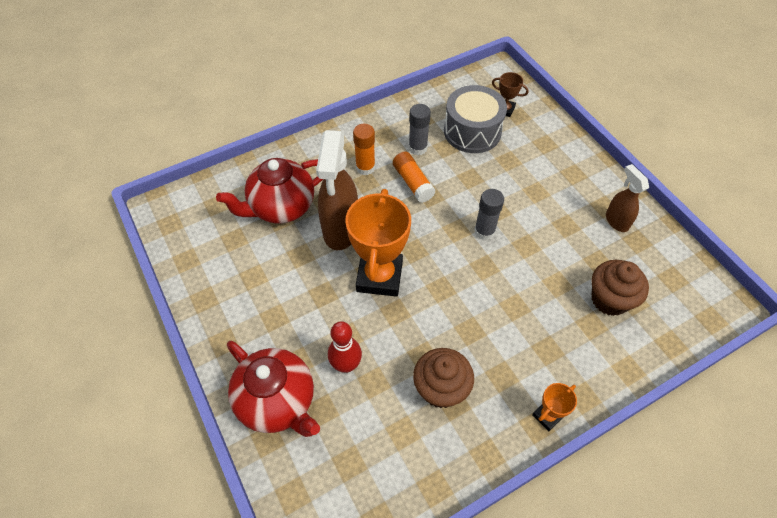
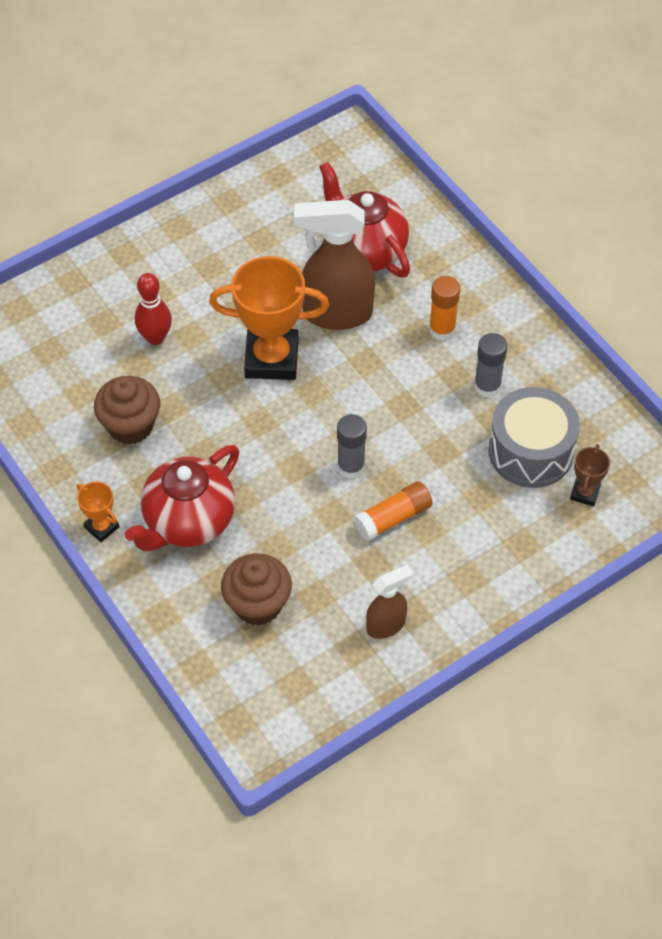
camera: 85 degrees right, 0 degrees up
red teapot [227,341,320,437] -> red teapot moved to [125,445,239,551]
orange glue stick [393,152,435,203] -> orange glue stick moved to [354,481,433,541]

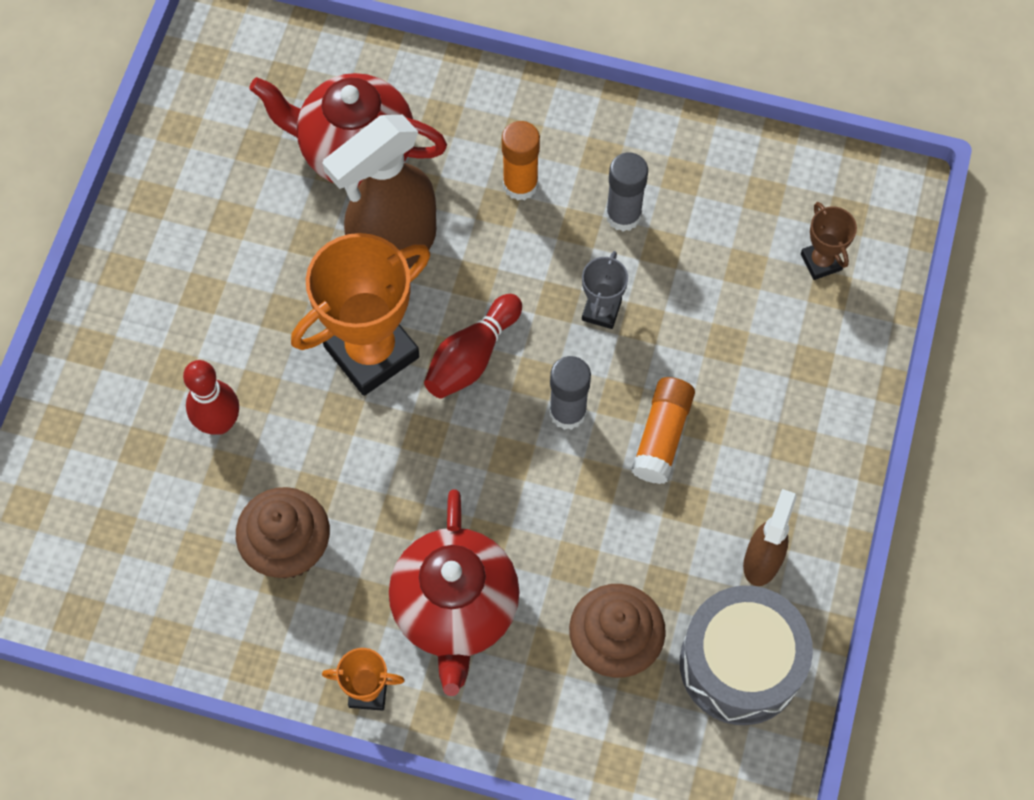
camera: 40 degrees left, 10 degrees up
grey drum [488,387,580,488] -> grey drum moved to [680,586,813,725]
none -> red bowling pin [424,294,522,399]
none -> grey trophy [582,251,628,329]

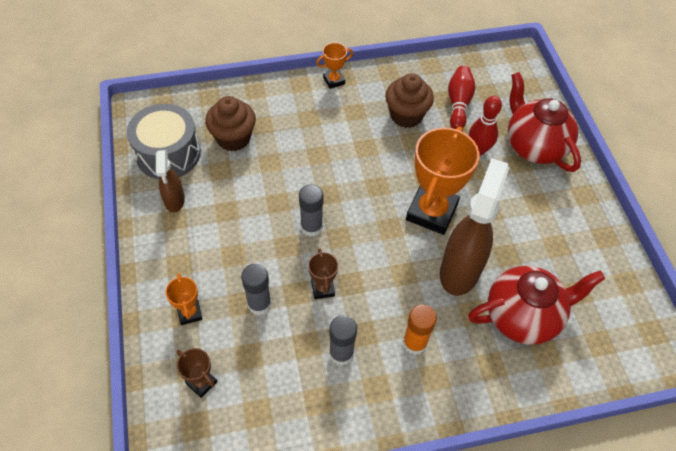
camera: 150 degrees right, 10 degrees down
red teapot [389,489,520,696] -> red teapot moved to [508,72,581,172]
red bowling pin [424,294,522,399] -> red bowling pin moved to [448,66,475,129]
grey trophy [582,251,628,329] -> brown trophy [308,248,338,299]
orange glue stick [631,377,695,484] -> none
none -> orange trophy [165,273,202,325]
none -> grey glue stick [241,264,271,315]

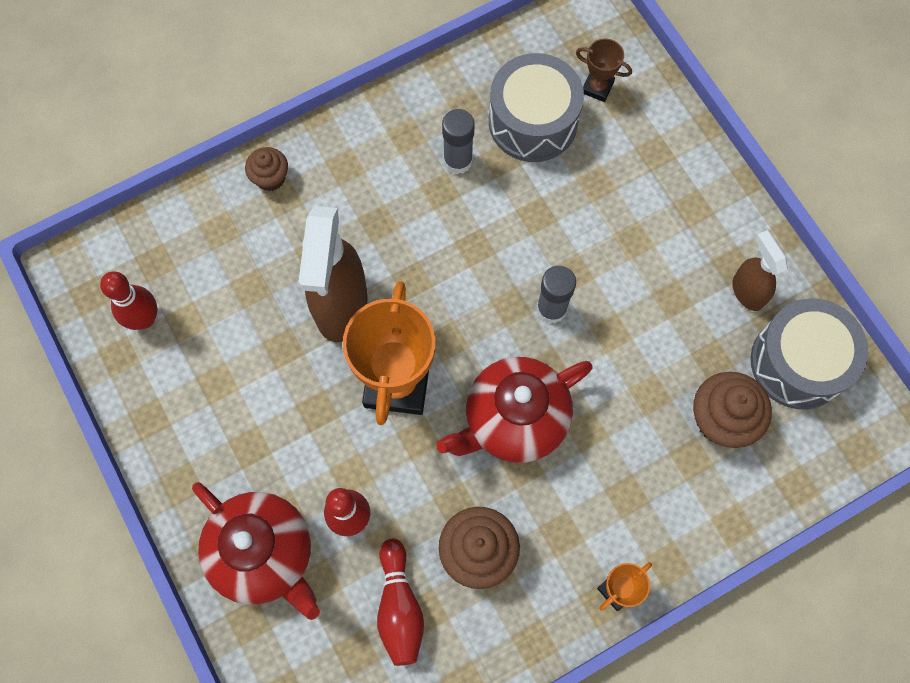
camera: 165 degrees right, 15 degrees up
orange trophy [165,273,202,325] -> none
grey glue stick [241,264,271,315] -> none
brown trophy [308,248,338,299] -> none
orange glue stick [403,304,437,355] -> none
red teapot [468,266,605,345] -> red teapot moved to [436,357,593,463]
none -> red bowling pin [100,271,157,330]
none -> brown cupcake [245,147,288,191]
none -> grey drum [489,53,584,162]

